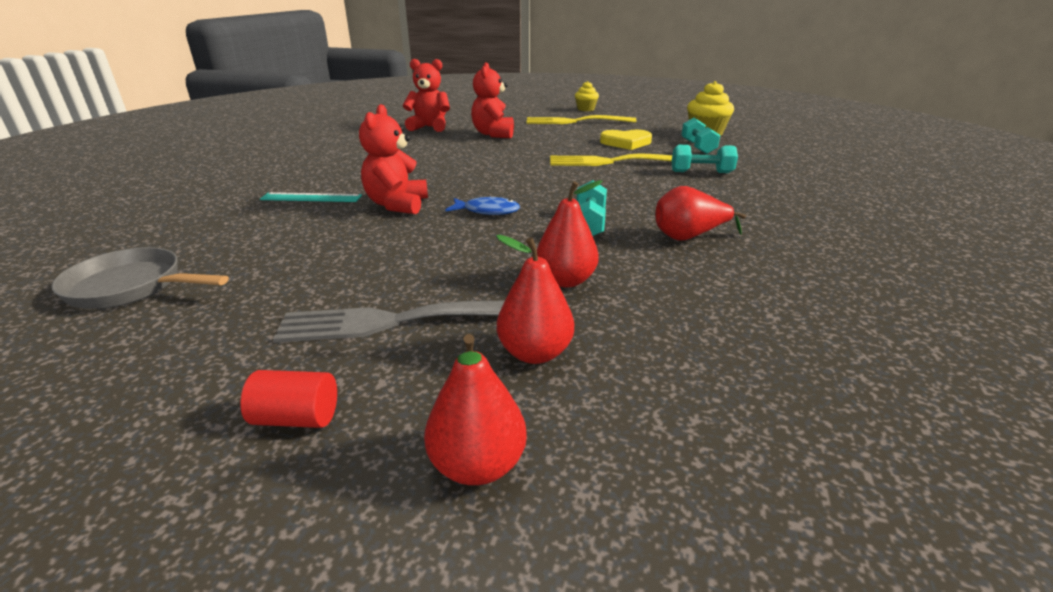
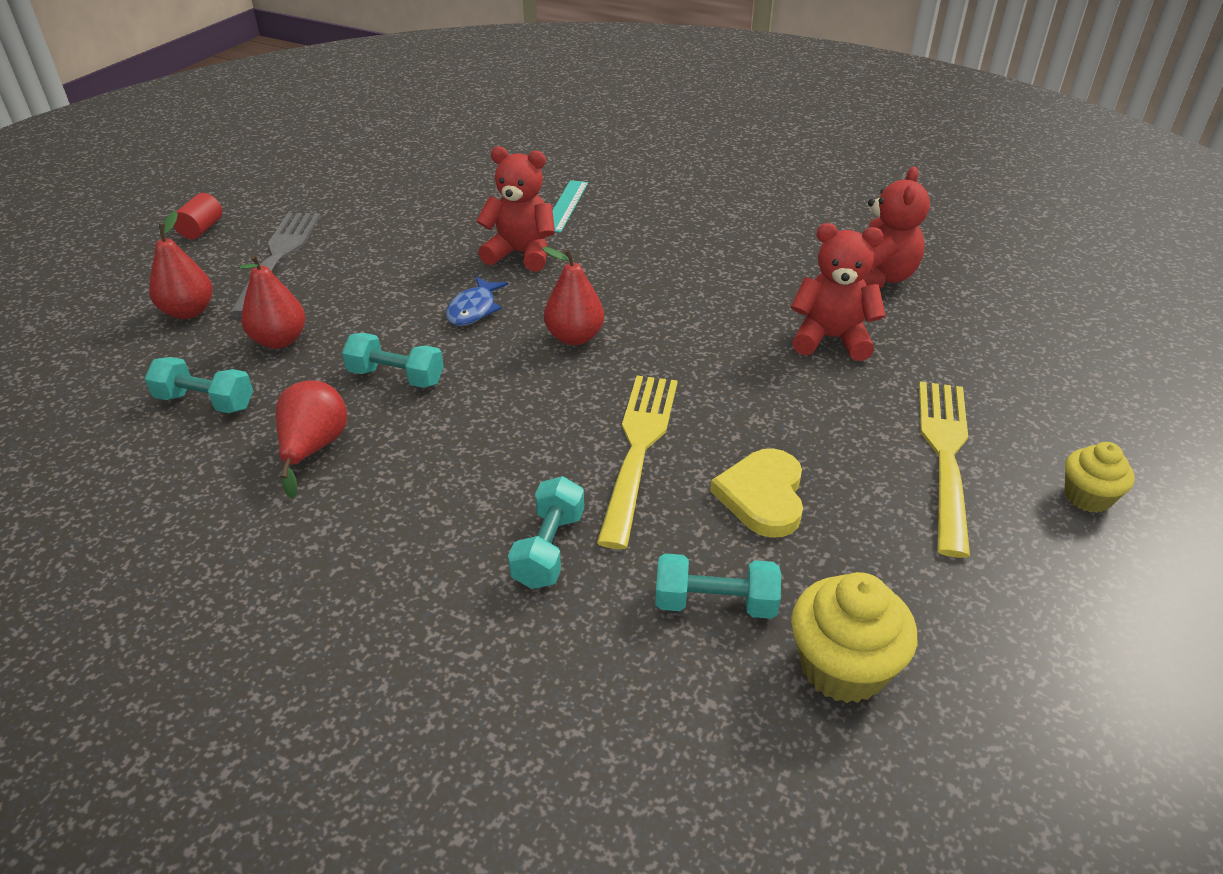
camera: 100 degrees right, 10 degrees up
grey pan [51,247,229,309] -> none
red pear [424,334,527,485] -> red pear moved to [542,247,604,345]
none -> turquoise dumbbell [144,357,253,413]

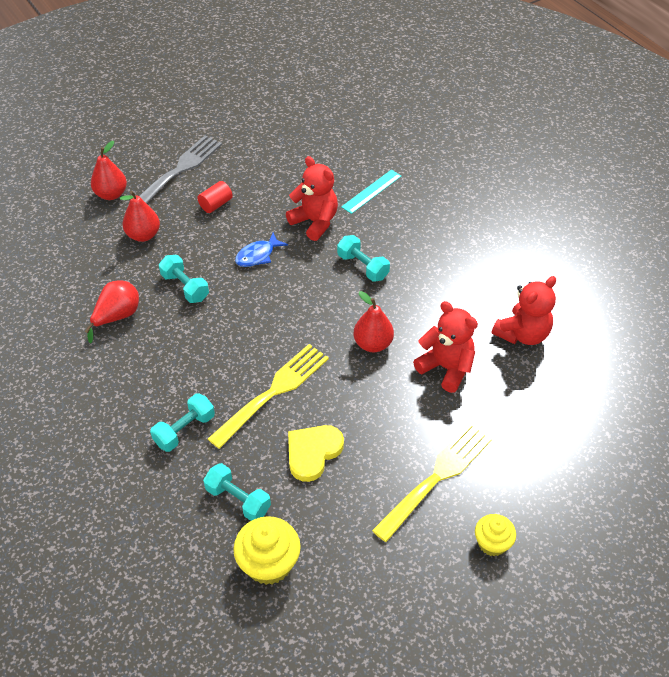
camera: 30 degrees right, 10 degrees up
turquoise dumbbell [144,357,253,413] -> turquoise dumbbell moved to [337,235,390,282]
red cylinder [174,193,222,239] -> red cylinder moved to [197,181,233,213]
red pear [542,247,604,345] -> red pear moved to [353,291,394,352]

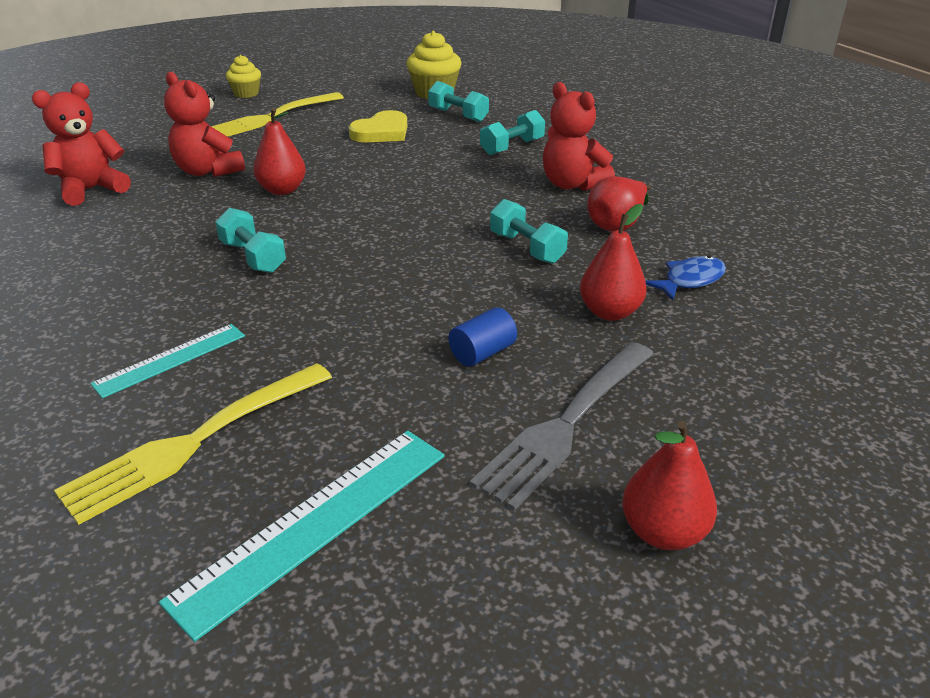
camera: 175 degrees left, 15 degrees down
red pear [91,141,127,200] -> red pear moved to [622,421,717,550]
red cylinder [197,181,233,213] -> blue cylinder [449,307,517,367]
yellow fork [208,344,329,449] -> yellow fork moved to [54,363,332,525]
blue fish [235,233,288,267] -> blue fish moved to [645,256,726,301]
red teddy bear [286,156,338,241] -> red teddy bear moved to [543,82,615,191]
none -> turquoise ruler [159,431,444,642]

